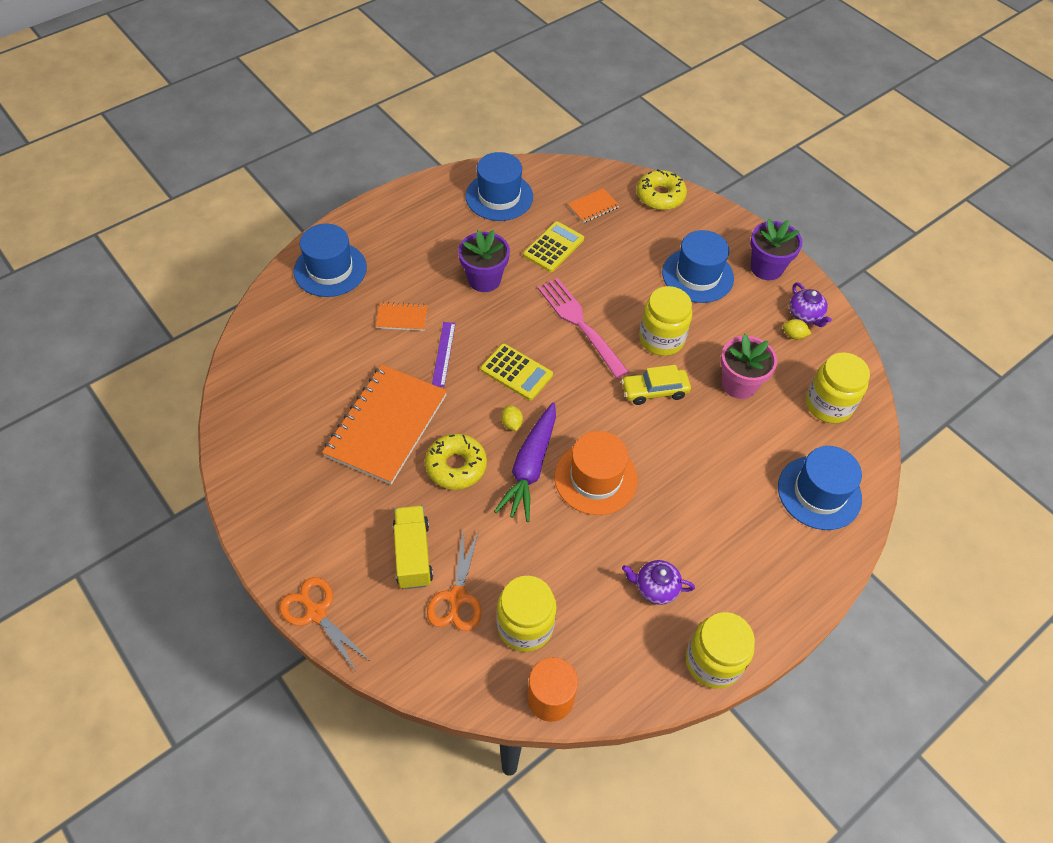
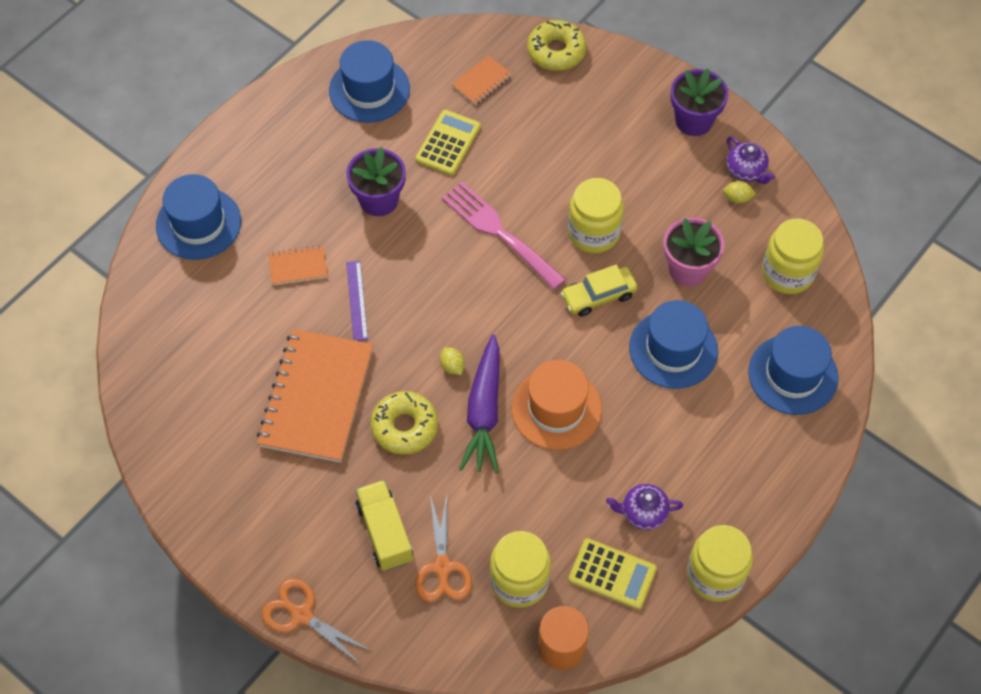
camera: 10 degrees left, 5 degrees up
yellow calculator [481,343,553,400] -> yellow calculator moved to [568,538,657,610]
blue hat [662,230,734,303] -> blue hat moved to [629,300,718,389]

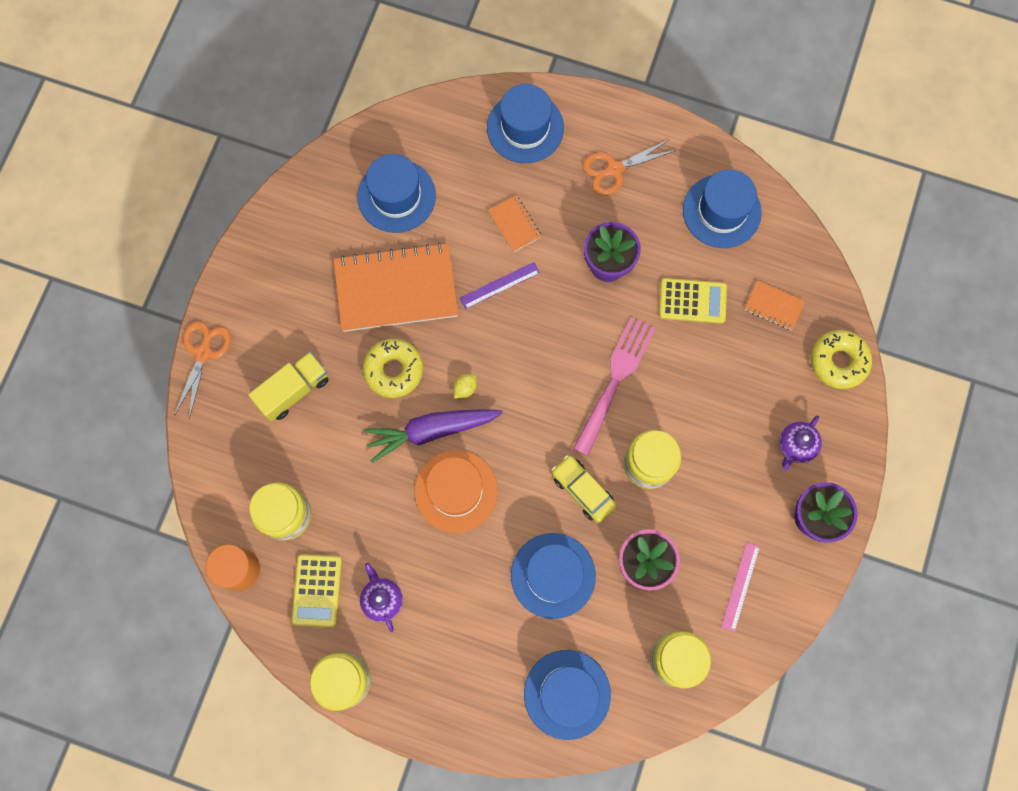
camera: 70 degrees right, 15 degrees up
orange scissors [415,495,472,602] -> orange scissors moved to [583,139,677,196]
yellow lemon [723,181,756,204] -> pink ruler [721,542,760,632]
purple teapot [727,137,775,184] -> purple teapot moved to [779,416,822,470]
none -> blue hat [357,154,436,233]

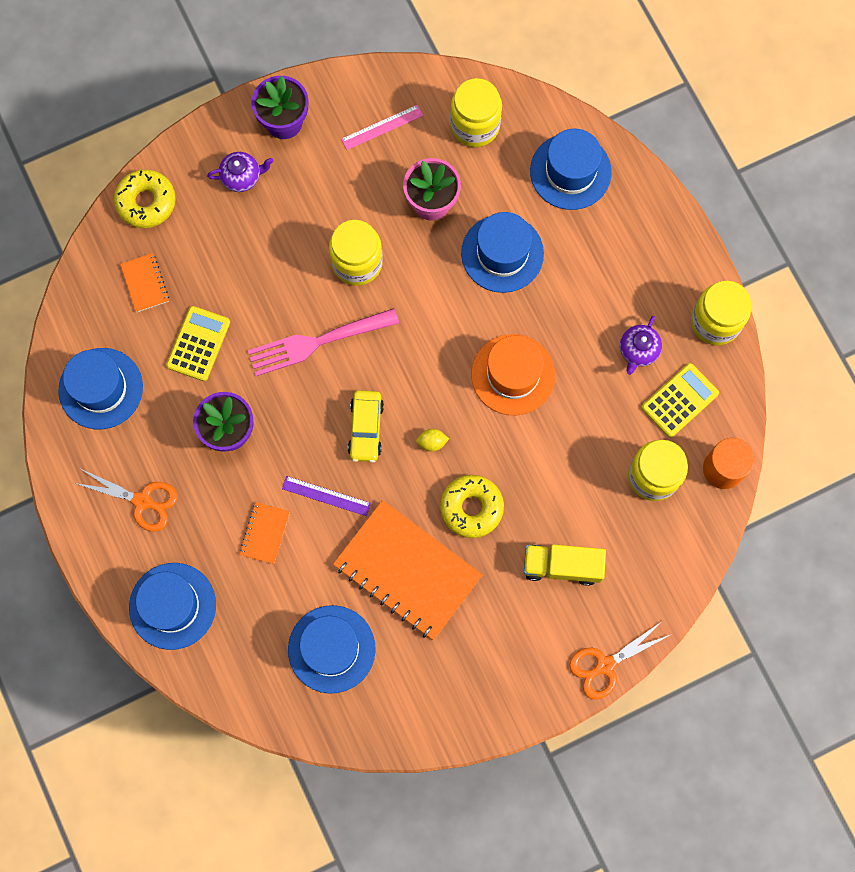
camera: 135 degrees left, 0 degrees up
purple carrot [363,409,503,463] -> none
yellow car [551,455,617,523] -> yellow car moved to [348,391,384,462]
yellow calculator [659,278,727,324] -> yellow calculator turned 60 degrees clockwise [166,306,230,381]

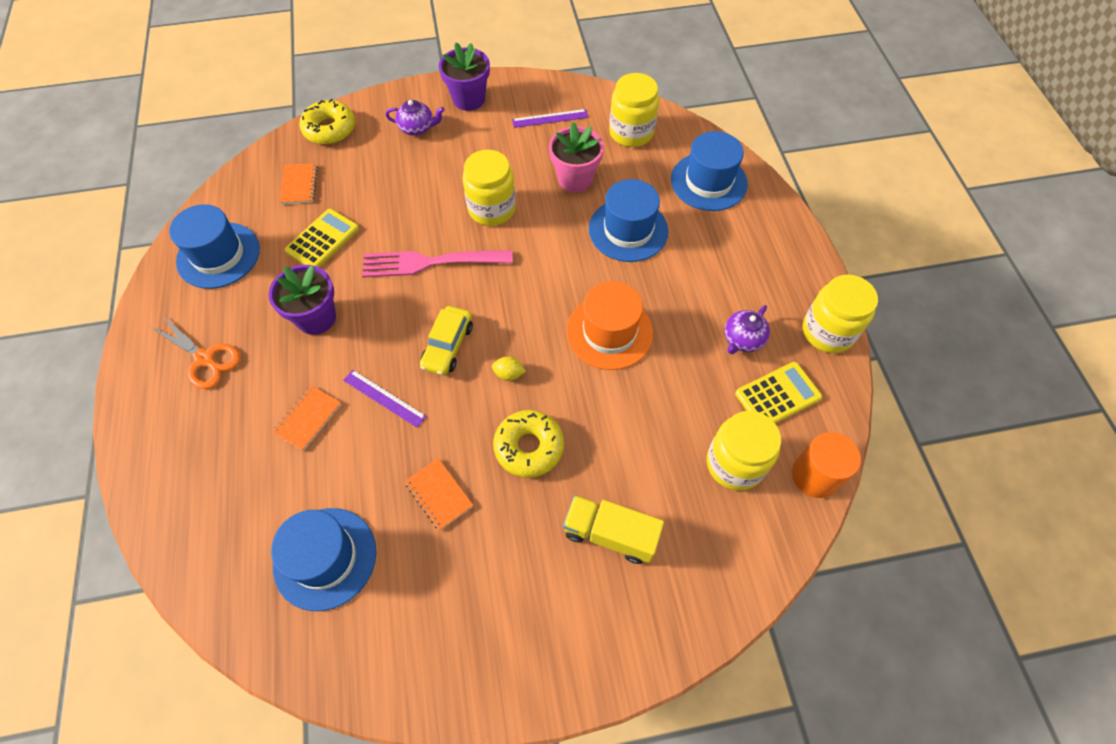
camera: 15 degrees right, 15 degrees down
blue hat [129,563,216,650] -> none
orange notebook [333,500,482,640] -> orange notebook [404,458,473,531], size x0.44
pink ruler [341,105,423,150] -> purple ruler [512,109,588,128]
orange scissors [569,622,672,700] -> none

